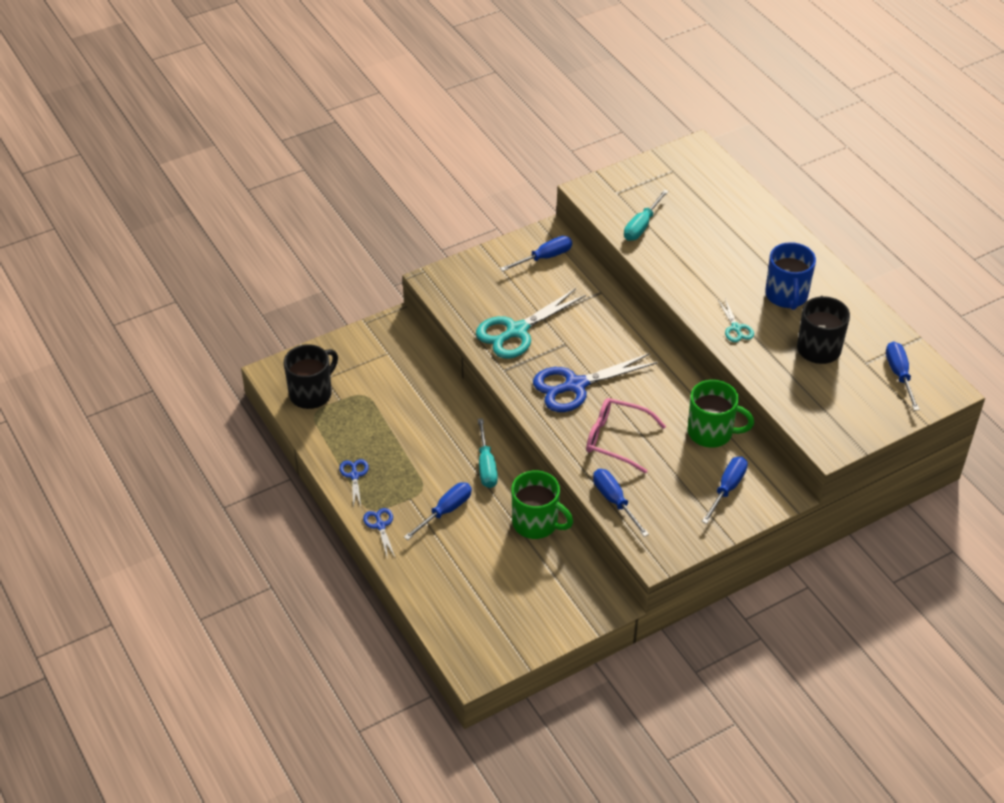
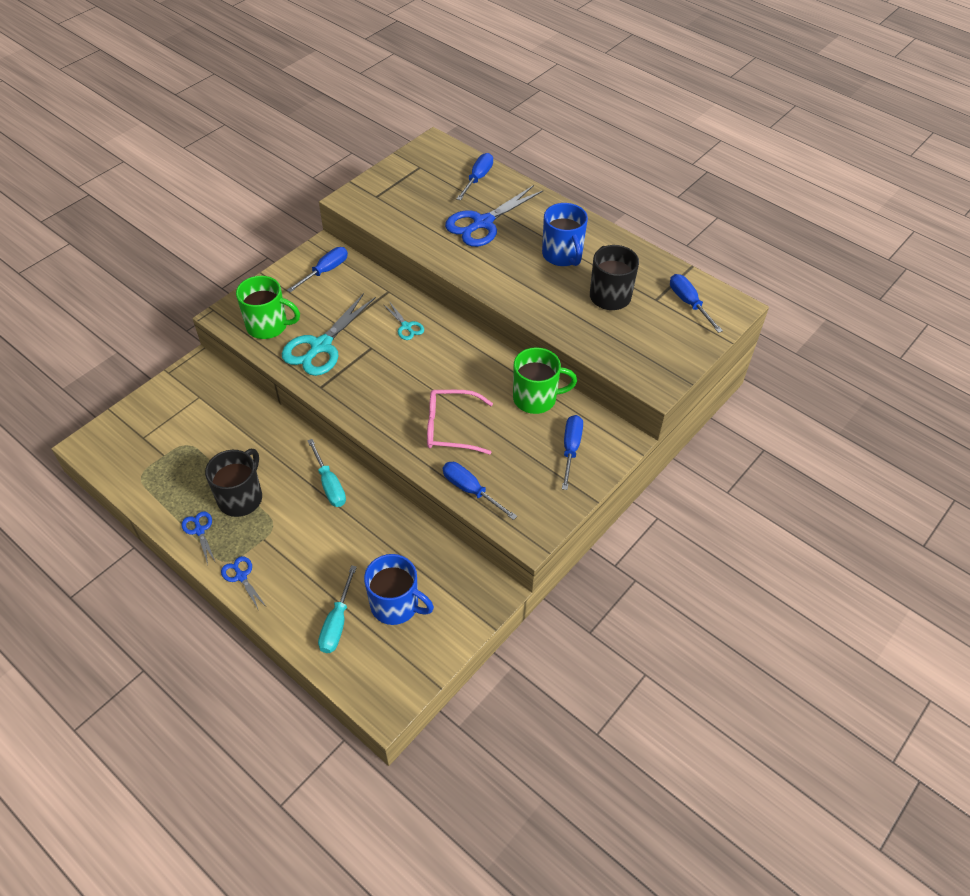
camera: 20 degrees left, 5 degrees up
black mug [284,344,338,409] -> black mug moved to [205,449,262,517]
blue screwdriver [404,482,472,540] -> blue screwdriver moved to [456,153,493,201]
green mug [511,470,573,539] -> green mug moved to [236,276,300,339]
blue scissors [533,353,657,412] -> blue scissors moved to [445,185,544,247]
turquoise screwdriver [624,189,669,241] -> turquoise screwdriver moved to [318,565,357,653]
turquoise scissors [718,299,754,342] -> turquoise scissors moved to [383,301,424,340]
none -> blue mug [364,554,434,625]

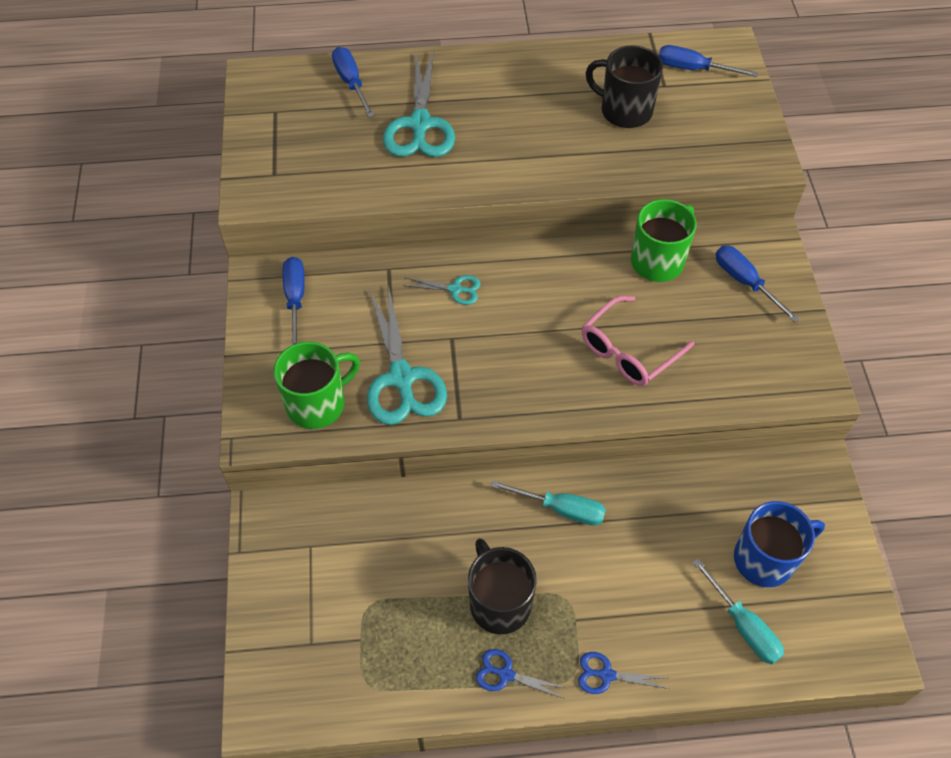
camera: 45 degrees left, 5 degrees up
blue screwdriver [443,462,517,520] -> none
blue scissors [445,185,544,247] -> turquoise scissors [383,51,455,157]
blue mug [542,203,588,266] -> none

